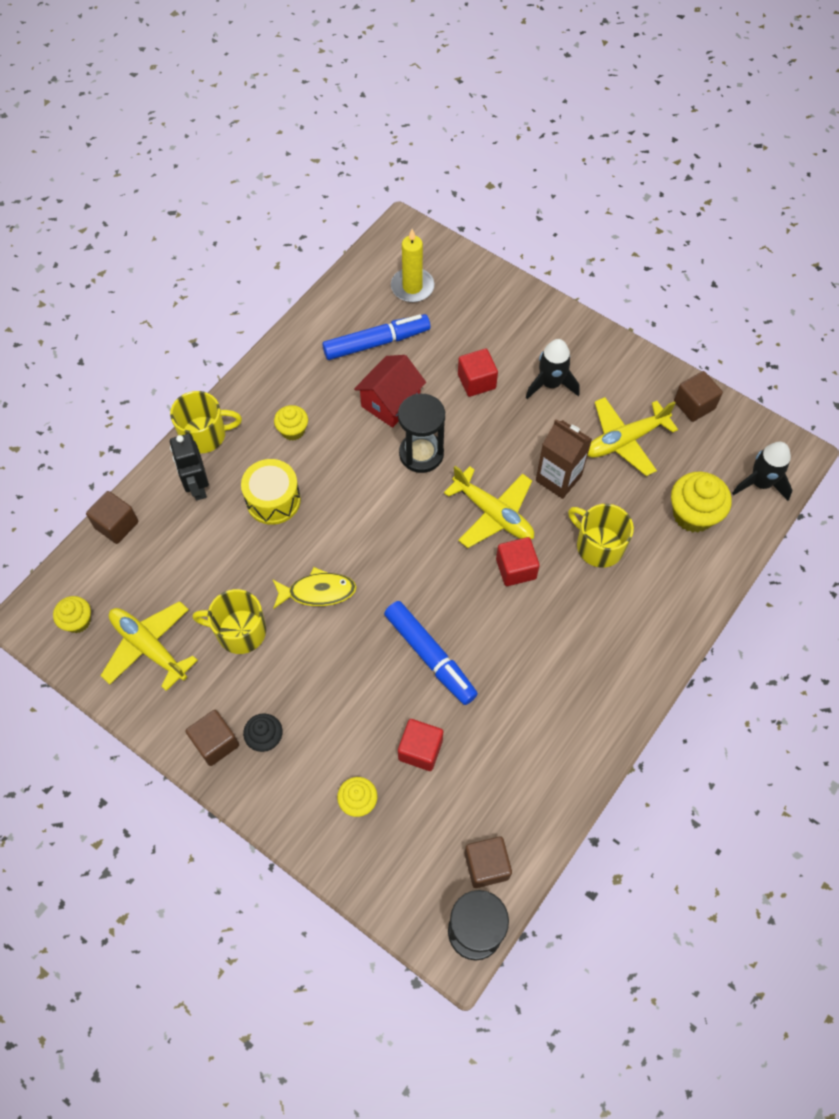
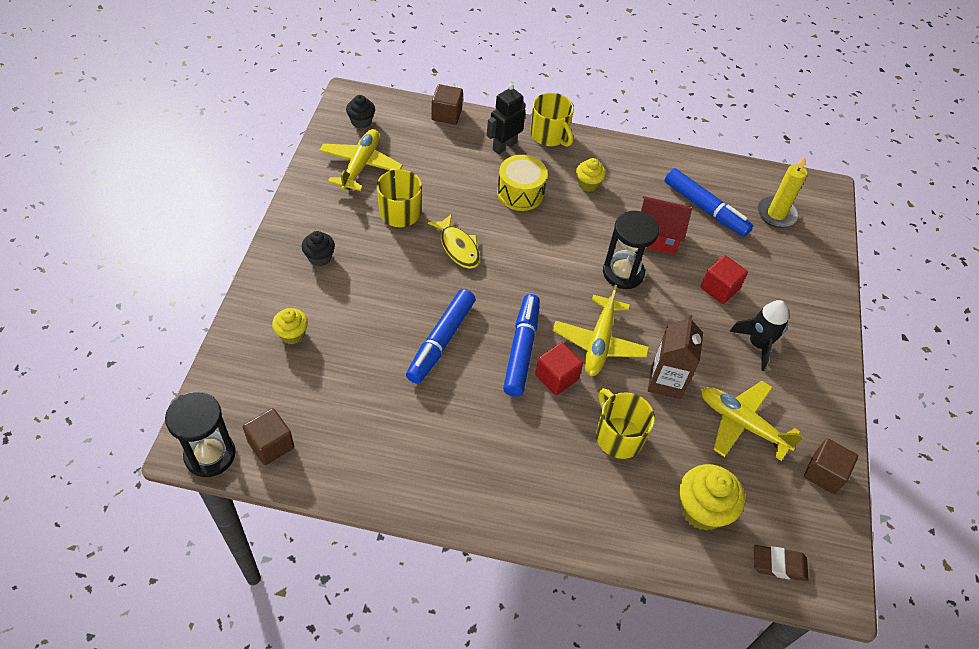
camera: 60 degrees right, 10 degrees down
yellow cupcake [53,596,91,633] -> black cupcake [346,95,375,129]
brown cube [185,710,239,766] -> none
red cube [398,719,443,771] -> none
yellow mug [568,504,634,568] -> yellow mug turned 45 degrees counterclockwise [596,388,655,459]
black rocket [732,442,793,501] -> brown eraser [754,545,809,581]
none -> blue marker [503,294,540,397]

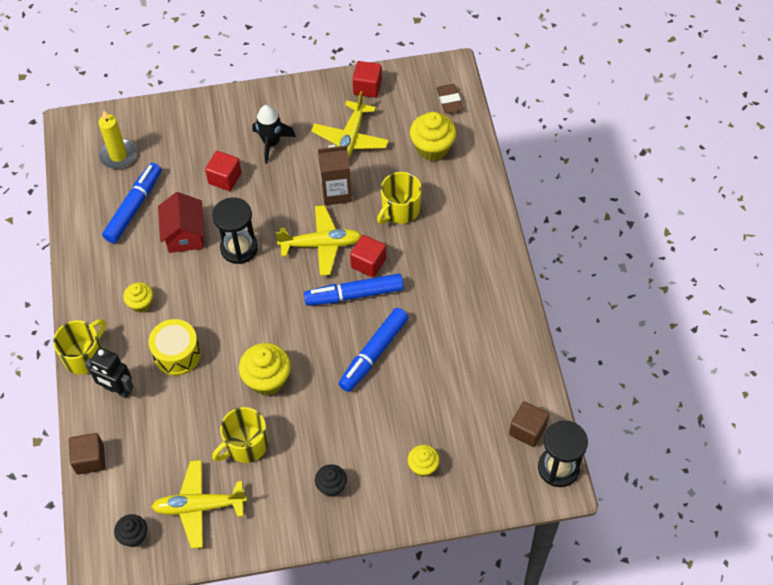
camera: 105 degrees left, 5 degrees up
blue marker [406,289,475,384] -> blue marker turned 120 degrees clockwise [338,308,409,392]
yellow fish [428,214,480,269] -> yellow cupcake [239,343,291,396]
brown cube [804,439,858,494] -> red cube [352,61,382,98]

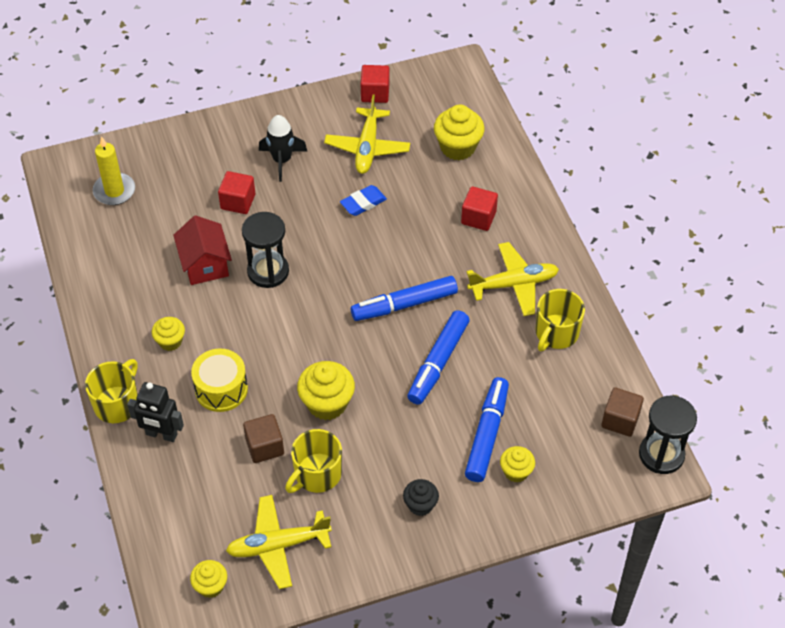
camera: 10 degrees left, 5 degrees down
brown cube [69,433,105,475] -> brown cube moved to [243,414,284,463]
blue marker [102,163,162,243] -> blue marker moved to [465,377,509,482]
black cupcake [114,514,147,547] -> yellow cupcake [190,560,227,598]
yellow plane [276,205,362,276] -> yellow plane moved to [467,242,559,316]
brown carton [318,145,352,205] -> blue eraser [340,185,387,216]
red cube [350,235,386,278] -> red cube moved to [461,186,498,231]
yellow mug [377,172,422,224] -> yellow mug moved to [536,289,585,351]
brown eraser [437,84,463,113] -> none

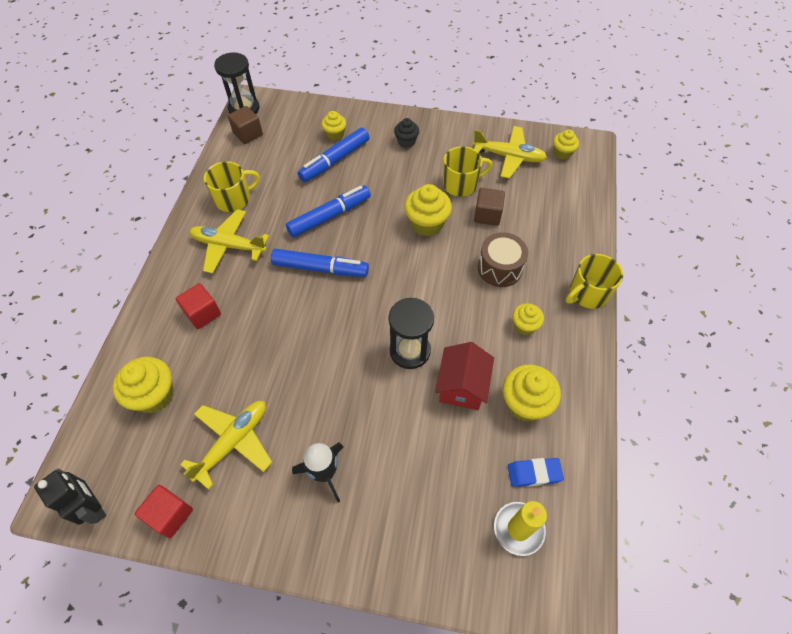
camera: 150 degrees left, 5 degrees up
black robot [127,382,184,442] -> black robot moved to [34,469,106,525]
yellow drum [191,349,248,412] -> brown drum [478,232,528,287]
red cube [218,171,255,214] -> none
blue eraser [340,185,387,216] -> blue eraser moved to [508,458,564,487]
none -> yellow cupcake [503,365,561,422]

